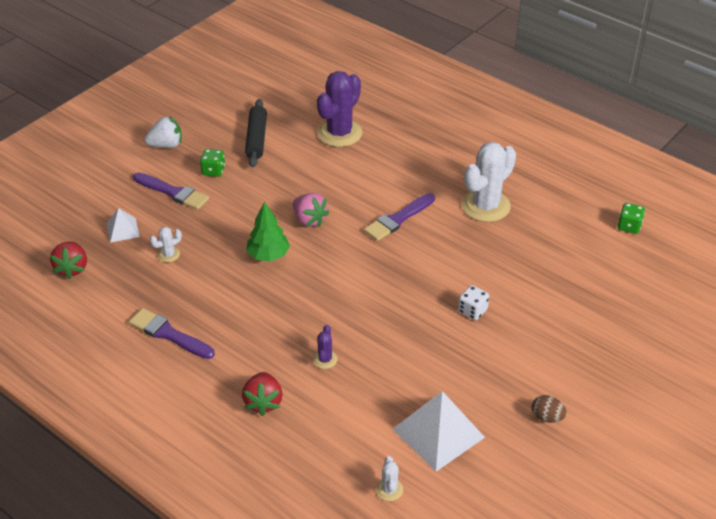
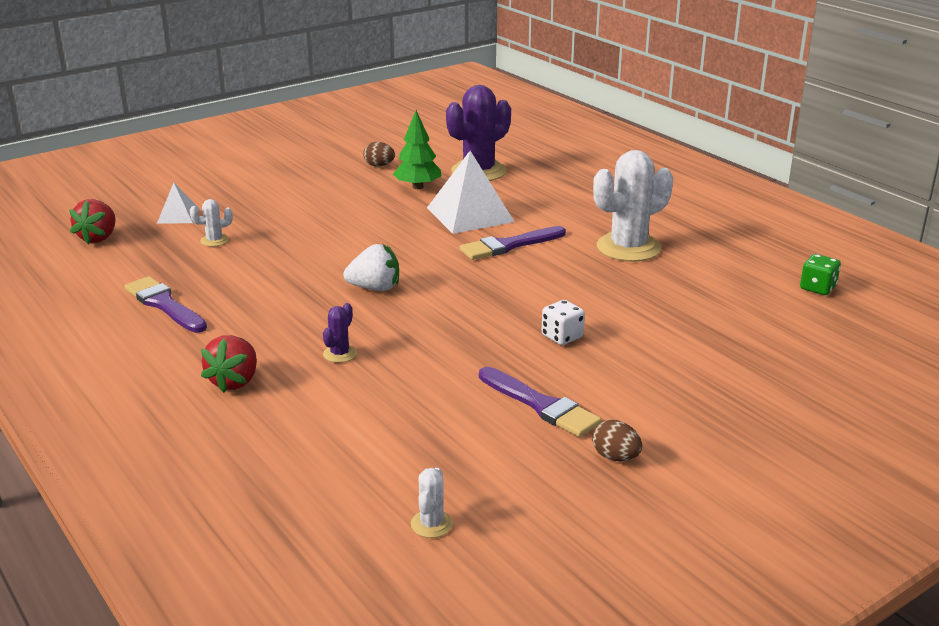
camera: 15 degrees right, 15 degrees down
purple brush [133,172,209,210] -> purple brush moved to [479,367,601,437]
white strawberry [145,116,182,148] -> white strawberry moved to [343,244,399,291]
green dice [200,149,225,177] -> none
black rolling pin [245,99,267,168] -> brown egg [363,142,395,167]
green tree [246,202,290,261] -> green tree moved to [393,110,442,189]
pink strawberry [293,193,329,227] -> none
white cactus [376,456,403,501] -> white cactus moved to [411,468,453,538]
white pyramid [393,391,485,472] -> white pyramid moved to [427,151,514,234]

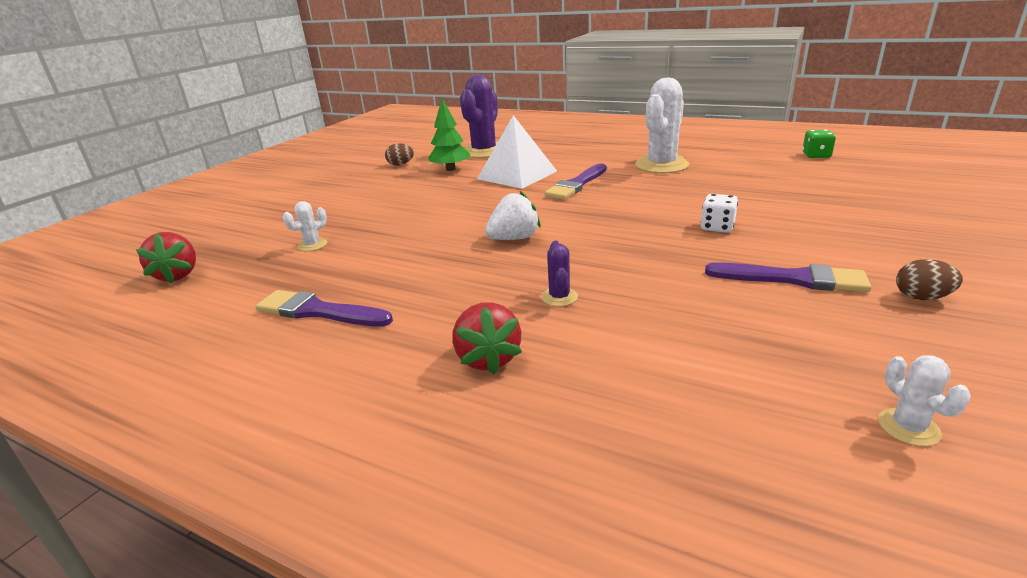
camera: 25 degrees left, 0 degrees up
white pyramid [157,183,200,224] -> none

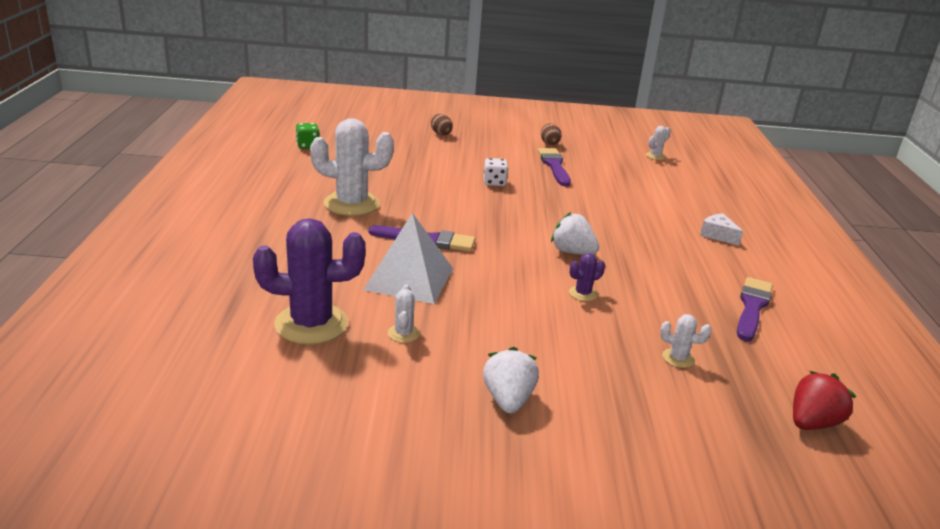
camera: 120 degrees left, 0 degrees up
purple brush [255,290,393,327] -> purple brush turned 150 degrees counterclockwise [737,277,773,341]
brown egg [385,143,414,166] -> brown egg moved to [431,114,453,135]
green tree [428,98,471,171] -> white cactus [388,285,420,343]
red strawberry [452,302,522,374] -> white cheese [700,213,743,246]
purple cactus [541,241,578,306] -> purple cactus moved to [569,253,605,301]
none -> white strawberry [483,347,539,413]

